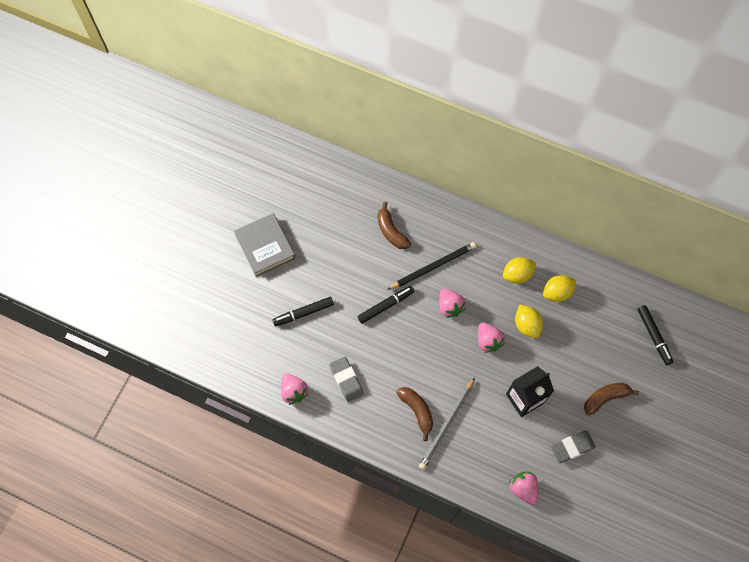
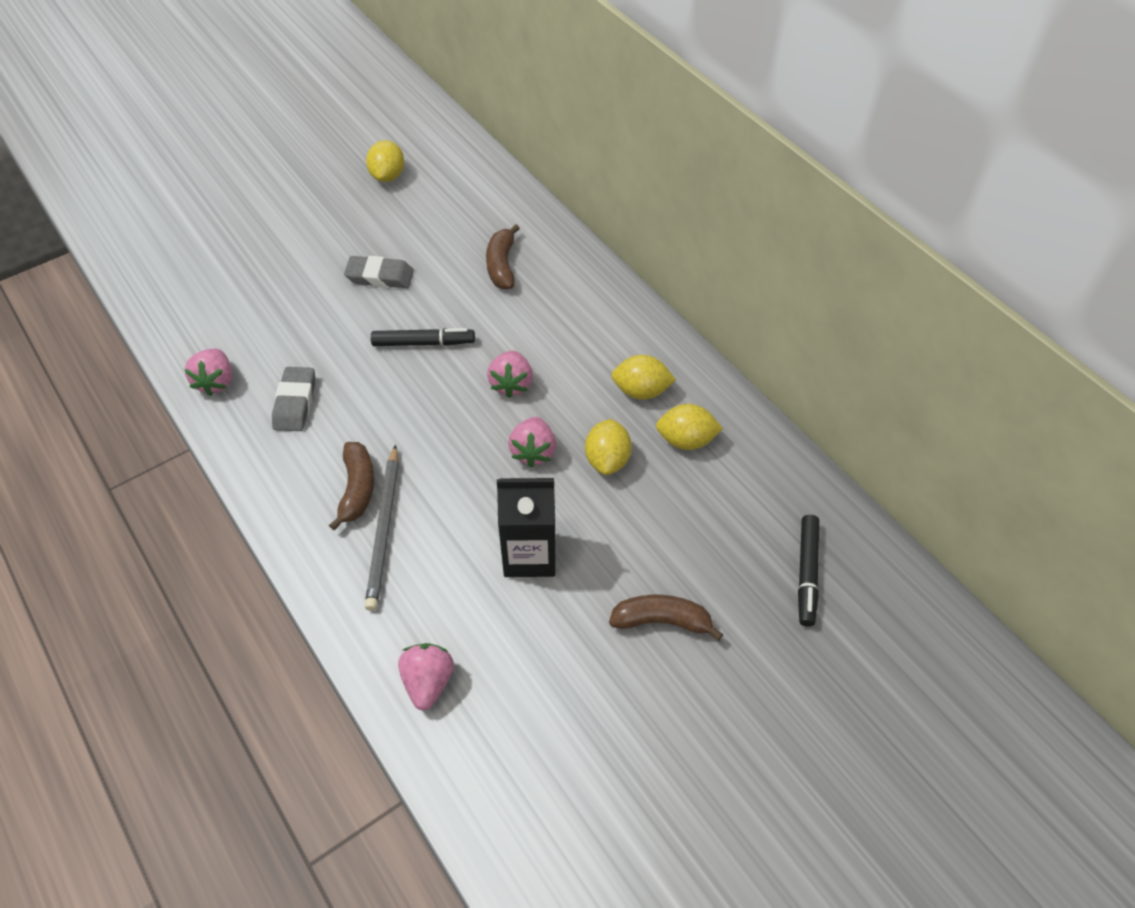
camera: 30 degrees right, 15 degrees down
grey book [234,213,295,277] -> none
black marker [272,297,334,326] -> none
black pencil [387,242,476,290] -> none
grey pencil [419,378,475,470] -> grey pencil turned 60 degrees counterclockwise [365,445,398,611]
grey eraser [551,431,596,463] -> grey eraser moved to [344,256,414,288]
none -> yellow lemon [366,140,404,182]

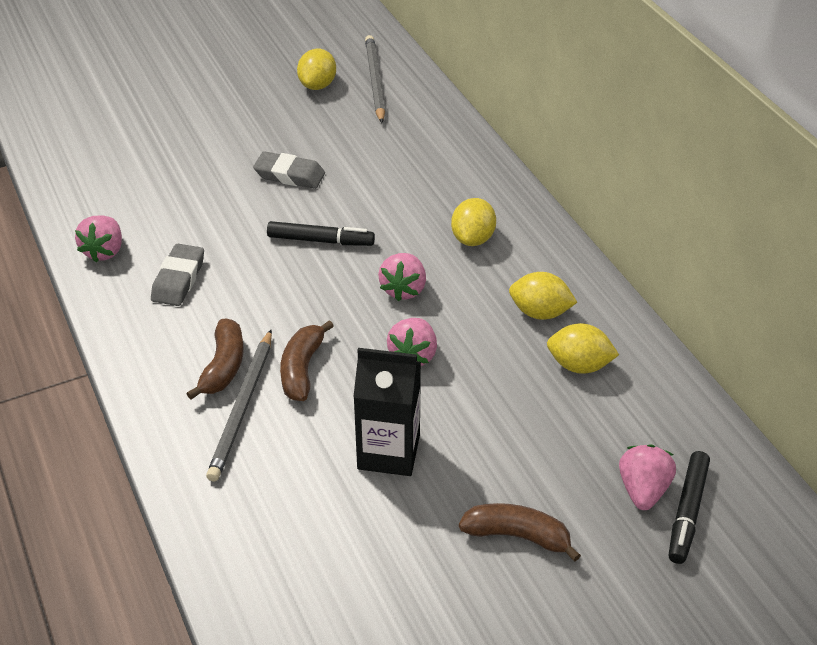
camera: 10 degrees right, 10 degrees down
pink strawberry [398,643,454,711] -> pink strawberry moved to [619,444,676,510]
brown banana [486,224,520,289] -> brown banana moved to [280,320,334,401]
yellow lemon [585,419,632,475] -> yellow lemon moved to [451,198,496,246]
none -> grey pencil [365,35,385,123]

